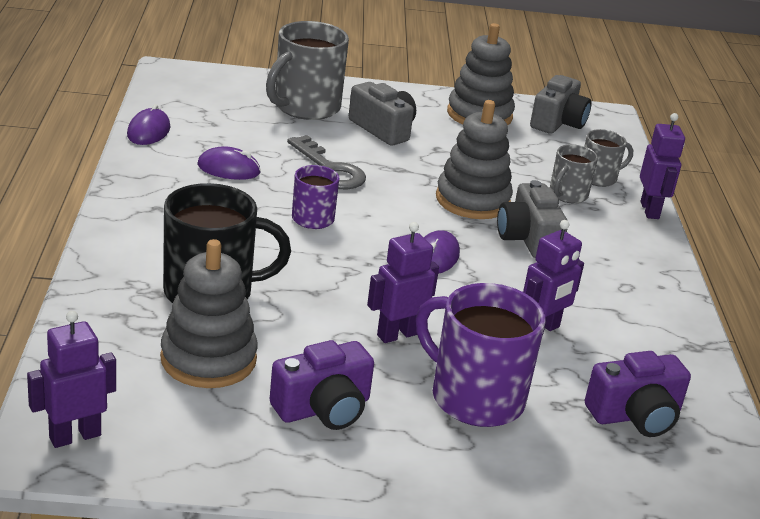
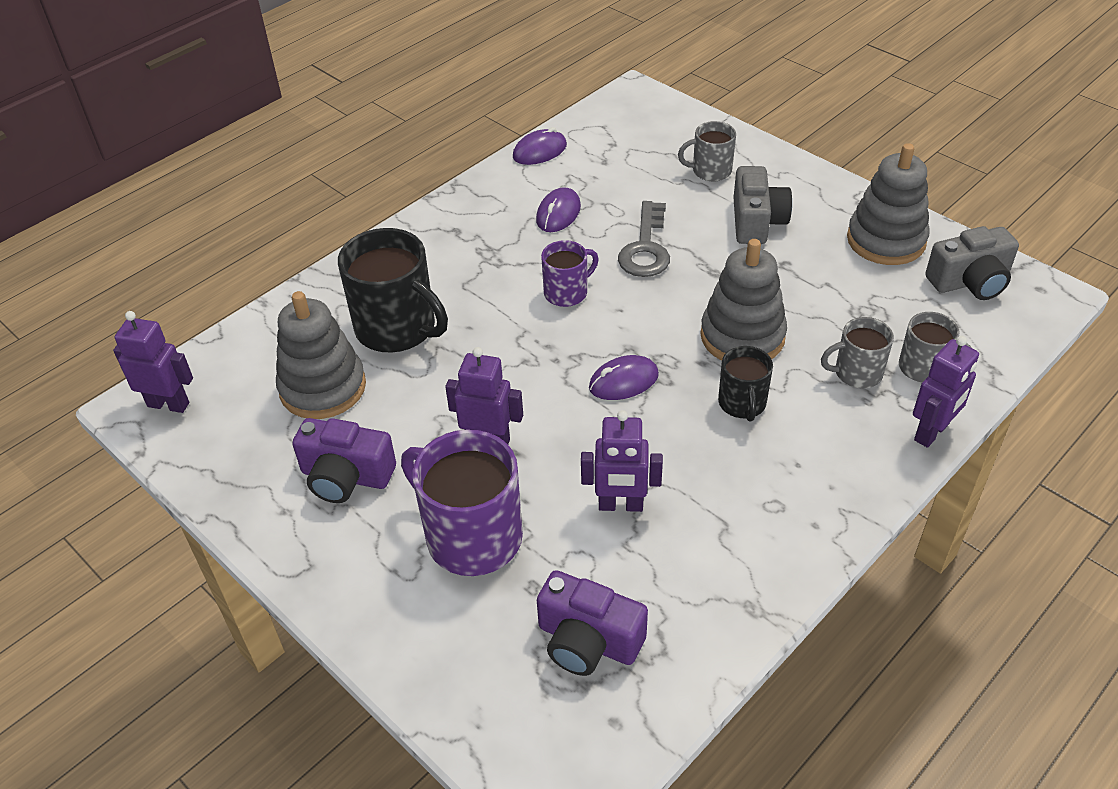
camera: 50 degrees right, 15 degrees up
purple mouse [197,146,261,180] -> purple mouse turned 60 degrees clockwise [536,187,581,232]
grey mug [266,21,349,120] -> grey mug [678,121,736,181], size x0.55
purple mug [416,283,545,427] -> purple mug turned 45 degrees counterclockwise [401,429,523,576]
grey camera [497,180,568,258] -> black mug [718,346,773,422]

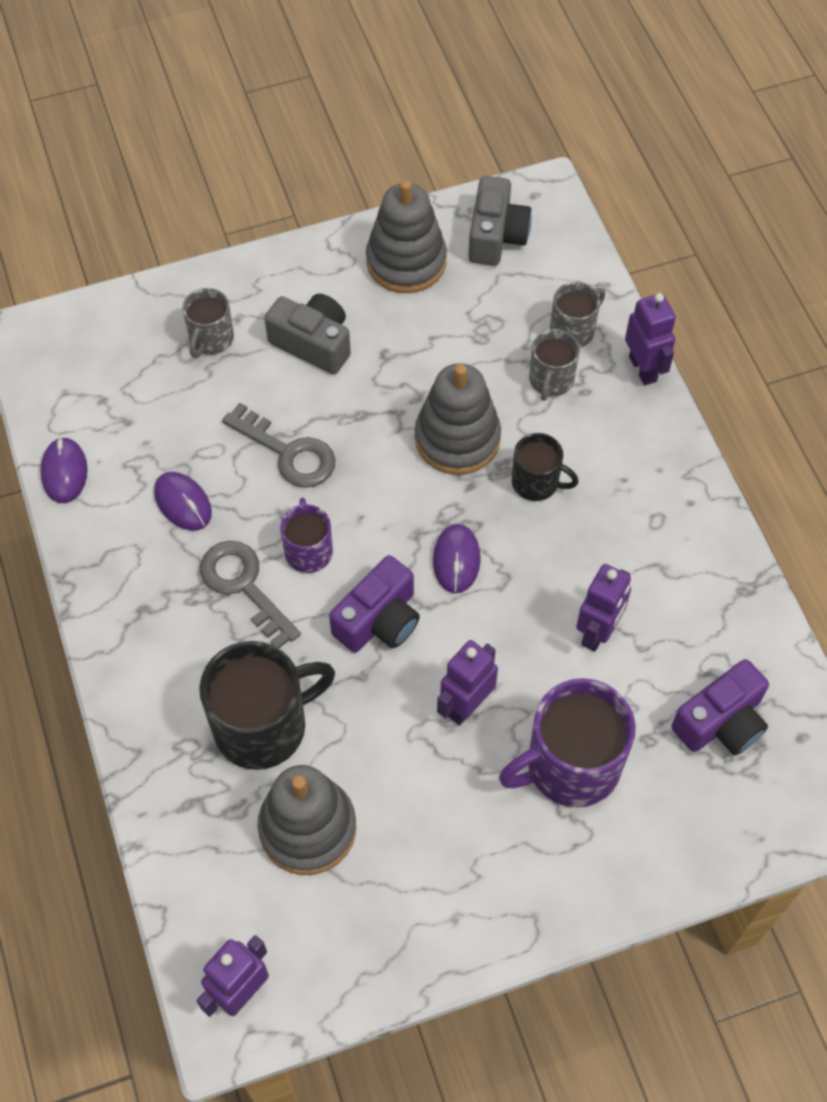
camera: 65 degrees left, 15 degrees up
purple camera [292,418,396,503] -> purple camera moved to [329,555,420,653]
none -> grey key [200,541,301,648]

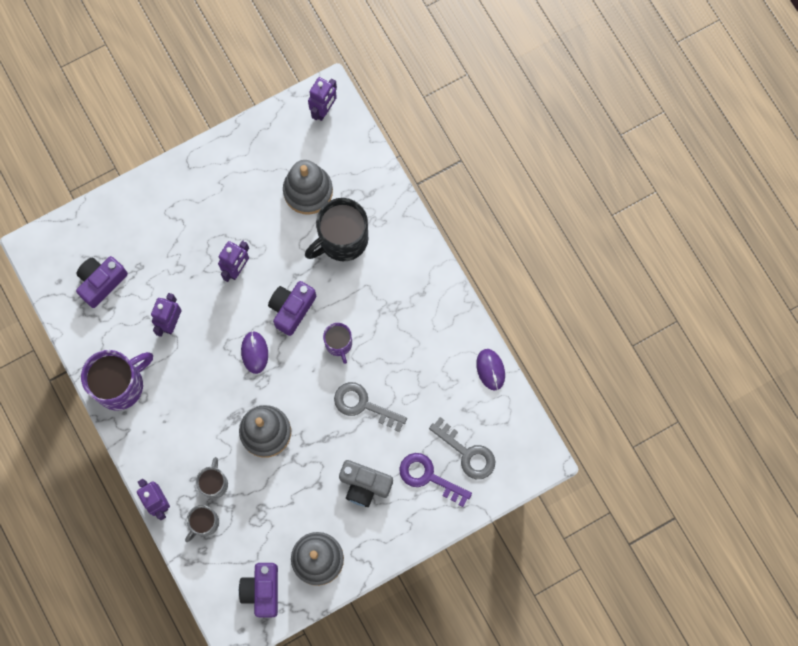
camera: 170 degrees right, 15 degrees up
purple mouse [154,472,212,531] -> none
grey mug [182,288,234,358] -> purple key [399,453,472,507]
grey key [200,541,301,648] -> grey key moved to [429,417,495,479]
grey camera [468,176,532,266] -> purple camera [239,563,278,618]
purple mug [499,678,636,808] -> purple mug moved to [81,350,153,411]
black mug [512,433,579,501] -> none

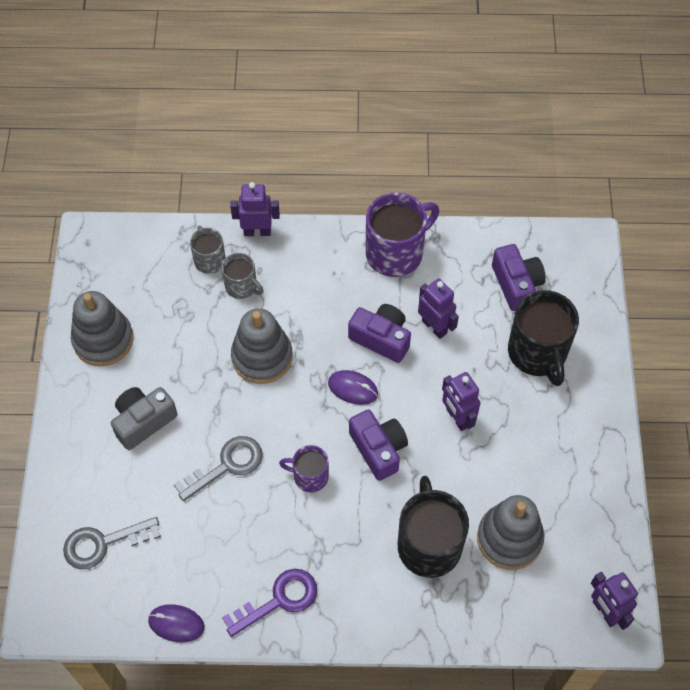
camera: 120 degrees right, 15 degrees down
purple mug [81,350,153,411] -> purple mug turned 120 degrees counterclockwise [366,192,439,277]
purple camera [239,563,278,618] -> purple camera moved to [348,304,411,363]
purple key [399,453,472,507] -> purple key moved to [222,569,317,637]
none -> black mug [508,290,579,386]

